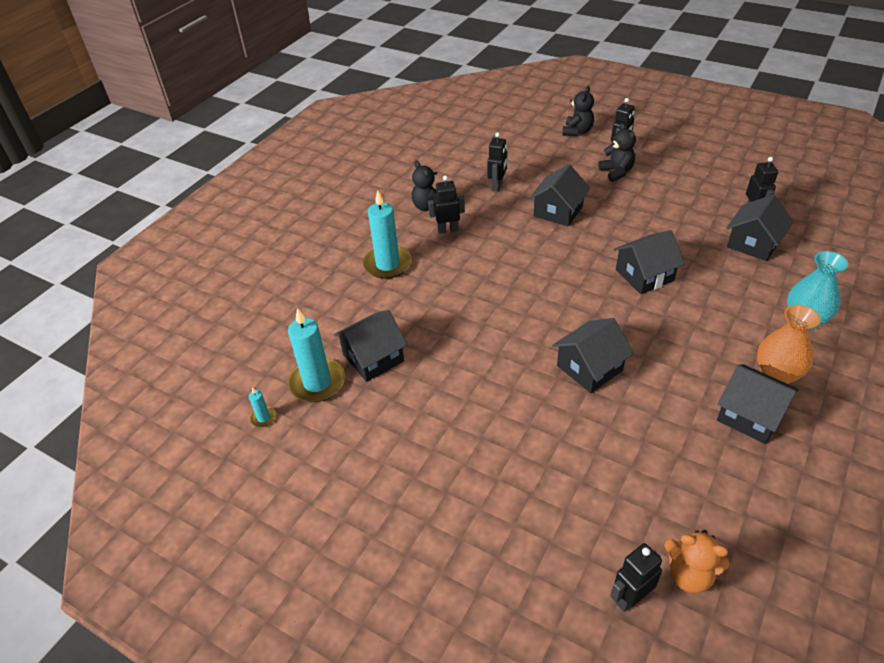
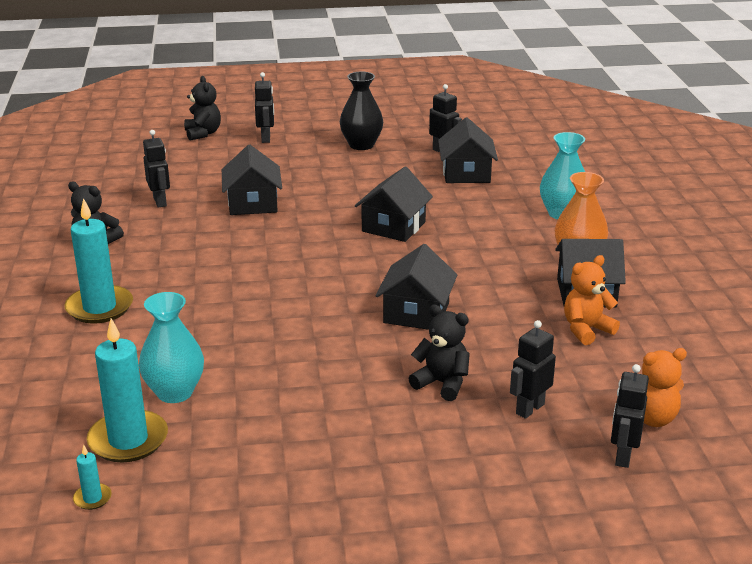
camera: 40 degrees left, 15 degrees down
black house [334,310,408,382] -> turquoise vase [139,292,204,403]
black robot [428,176,465,234] -> black robot moved to [510,320,556,419]
black teddy bear [598,123,636,182] -> black teddy bear moved to [408,304,470,401]
none -> black vase [340,71,383,150]
none -> orange teddy bear [564,255,620,345]

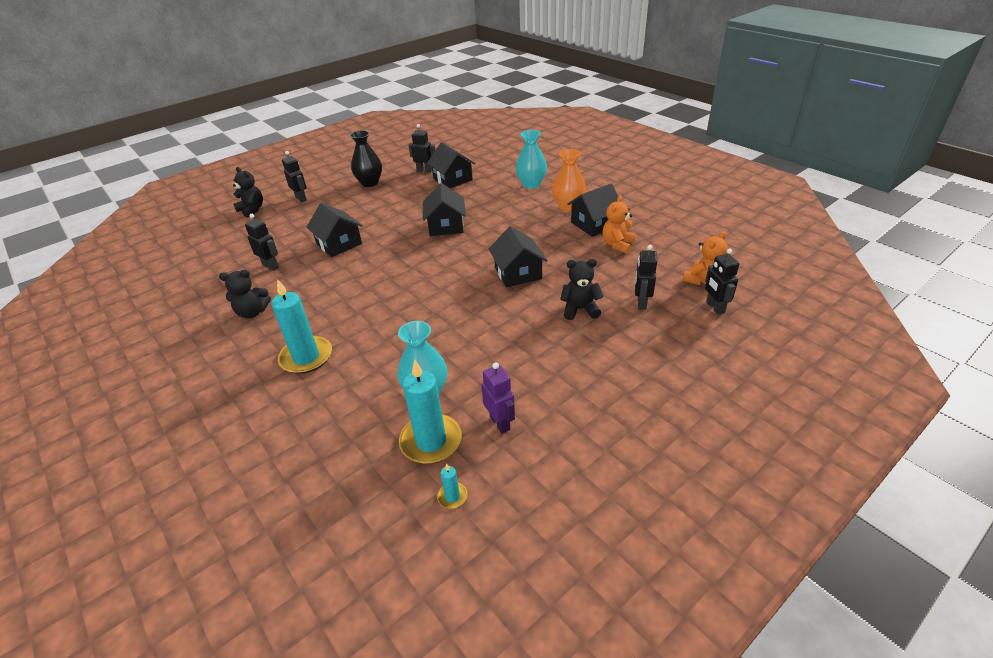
camera: 30 degrees left, 10 degrees up
none -> purple robot [481,362,515,434]

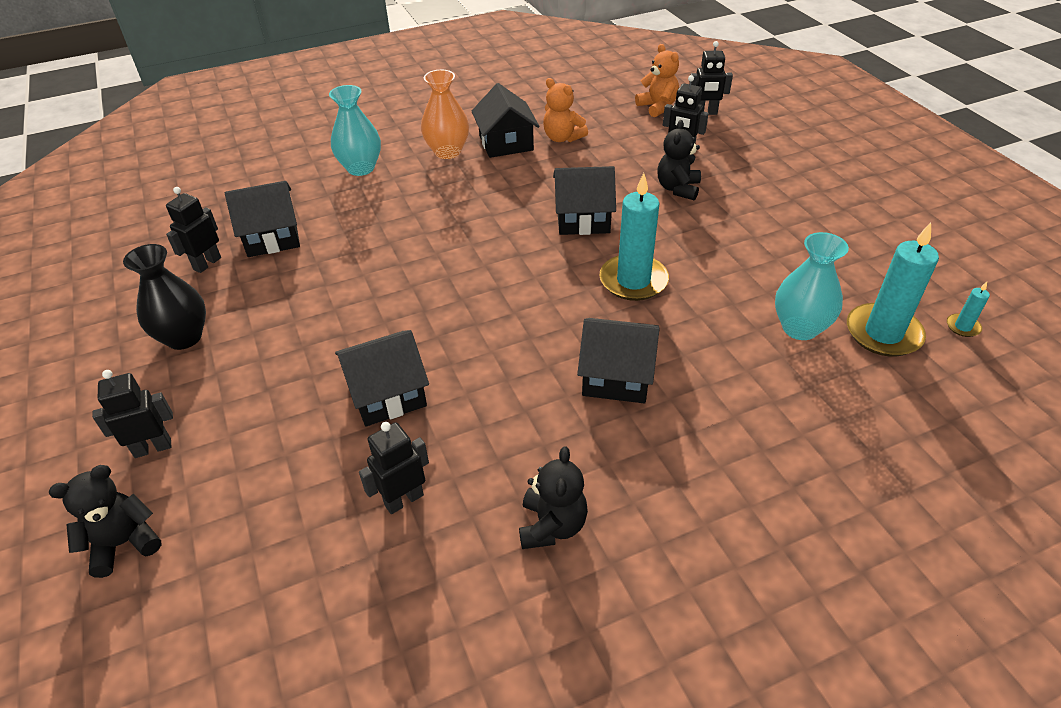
camera: 75 degrees left, 5 degrees up
turquoise candle [271,279,332,374] -> turquoise candle moved to [600,173,669,301]
black house [423,183,466,236] -> black house moved to [577,318,660,403]
purple robot [481,362,515,434] -> none

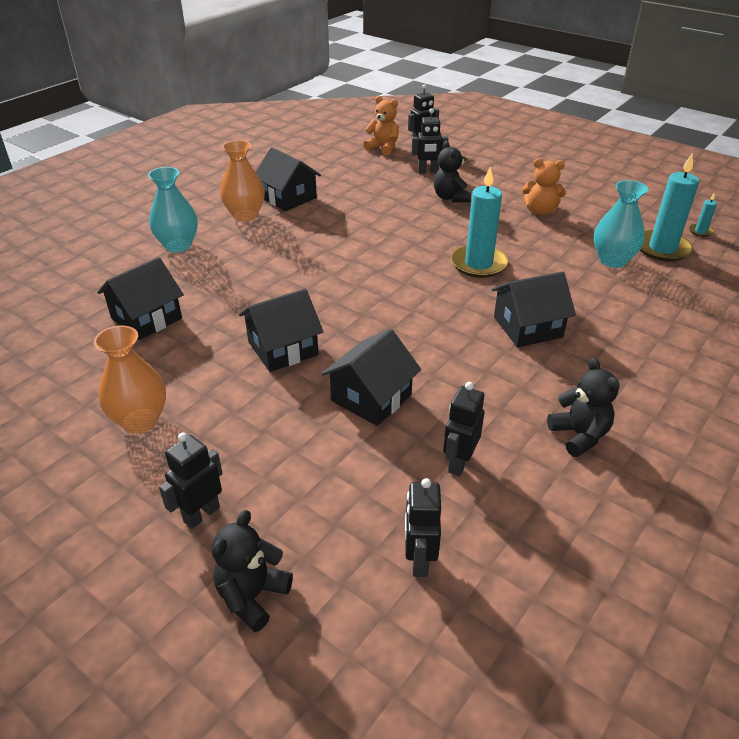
camera: 30 degrees left, 5 degrees down
black vase [123,244,206,350] -> orange vase [94,326,166,433]
black robot [166,187,221,273] -> black robot moved to [405,478,441,577]
orange teddy bear [543,78,588,142] -> orange teddy bear moved to [522,158,566,215]
black house [553,166,616,235] -> black house moved to [239,289,323,372]

